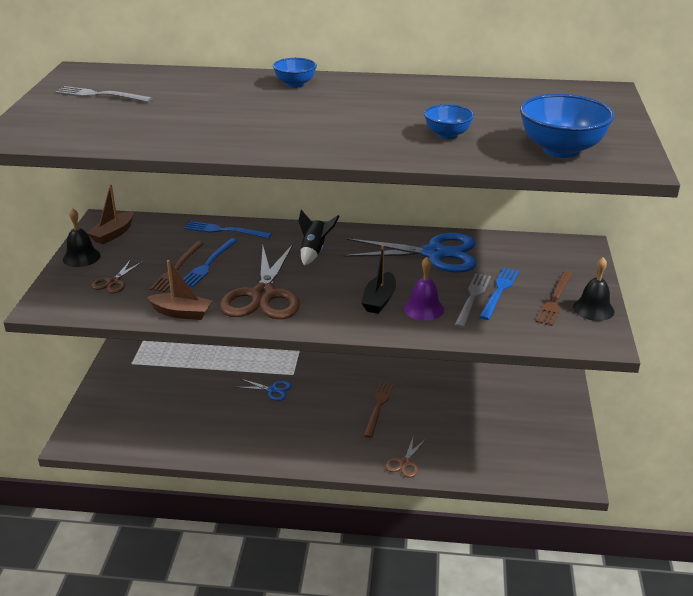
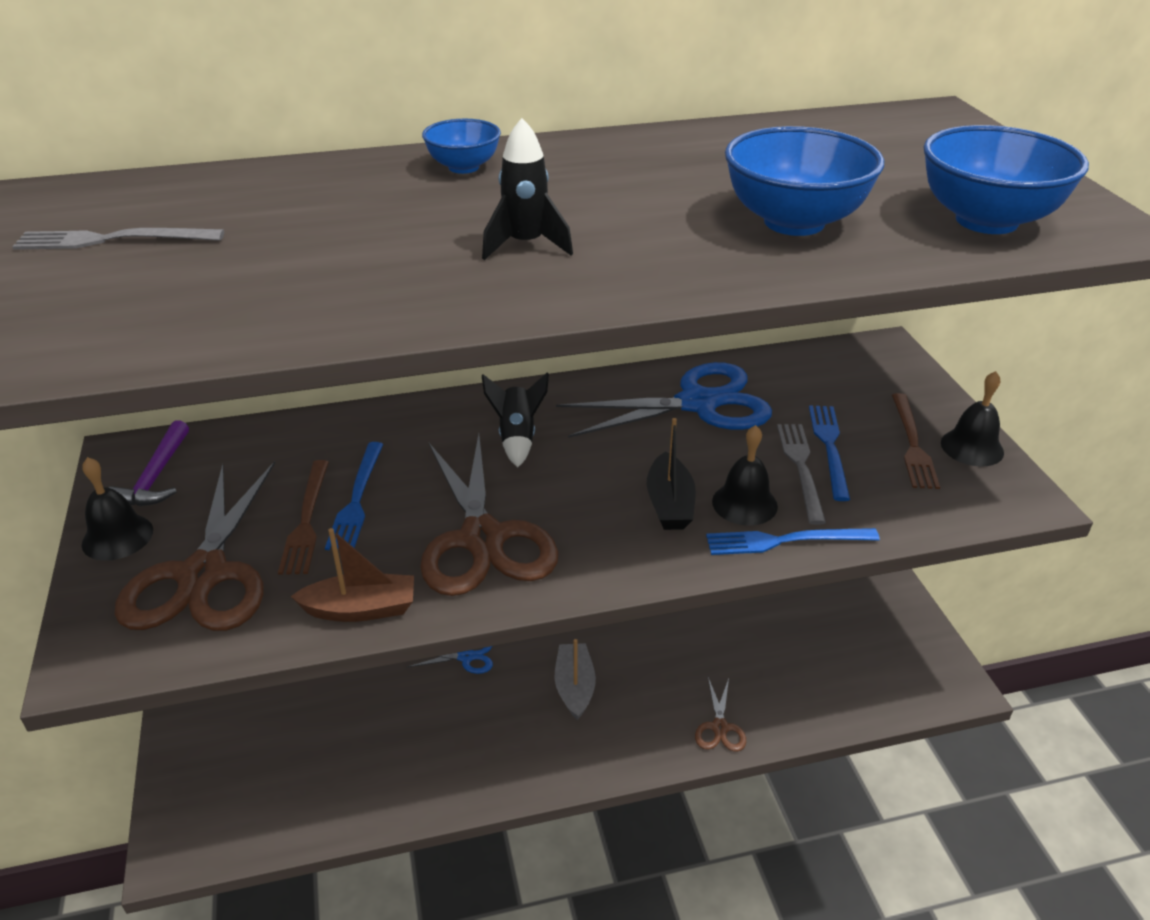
camera: 20 degrees left, 5 degrees up
brown boat [87,184,134,244] -> purple hammer [108,420,189,506]
brown scissors [91,261,143,293] -> brown scissors [115,461,275,631], size x2.23
blue fork [185,221,272,238] -> blue fork moved to [706,528,880,555]
brown fork [364,381,394,438] -> none
purple bell [404,257,444,321] -> black bell [712,425,778,526]
blue bowl [424,104,474,139] -> blue bowl [725,126,884,236], size x1.77
none -> black rocket [482,118,573,260]
none -> grey boat [555,639,596,720]

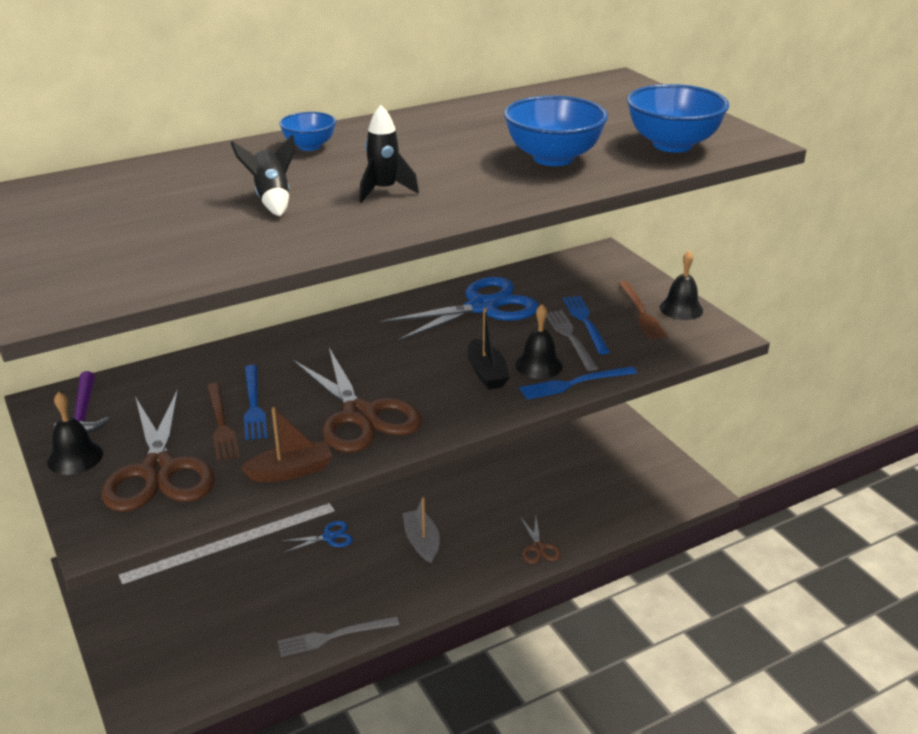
camera: 15 degrees left, 5 degrees down
grey fork [12,228,224,250] -> grey fork moved to [278,616,399,657]
black rocket [482,373,549,467] -> black rocket moved to [231,134,296,216]

